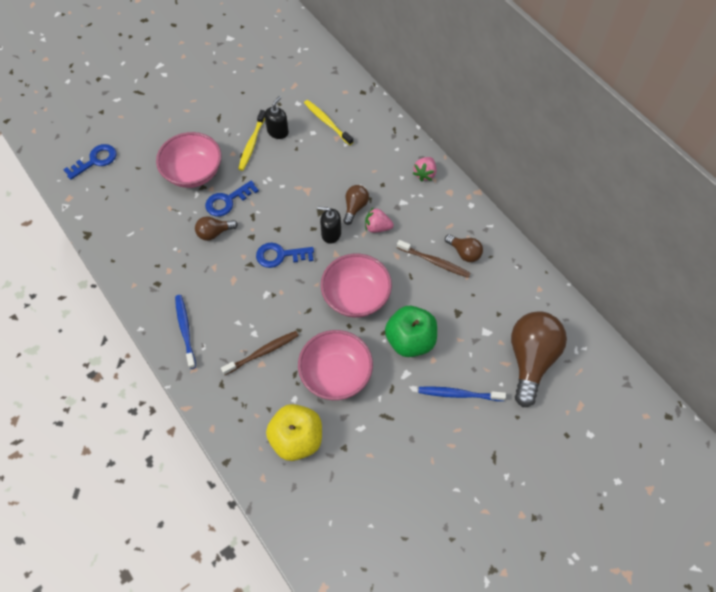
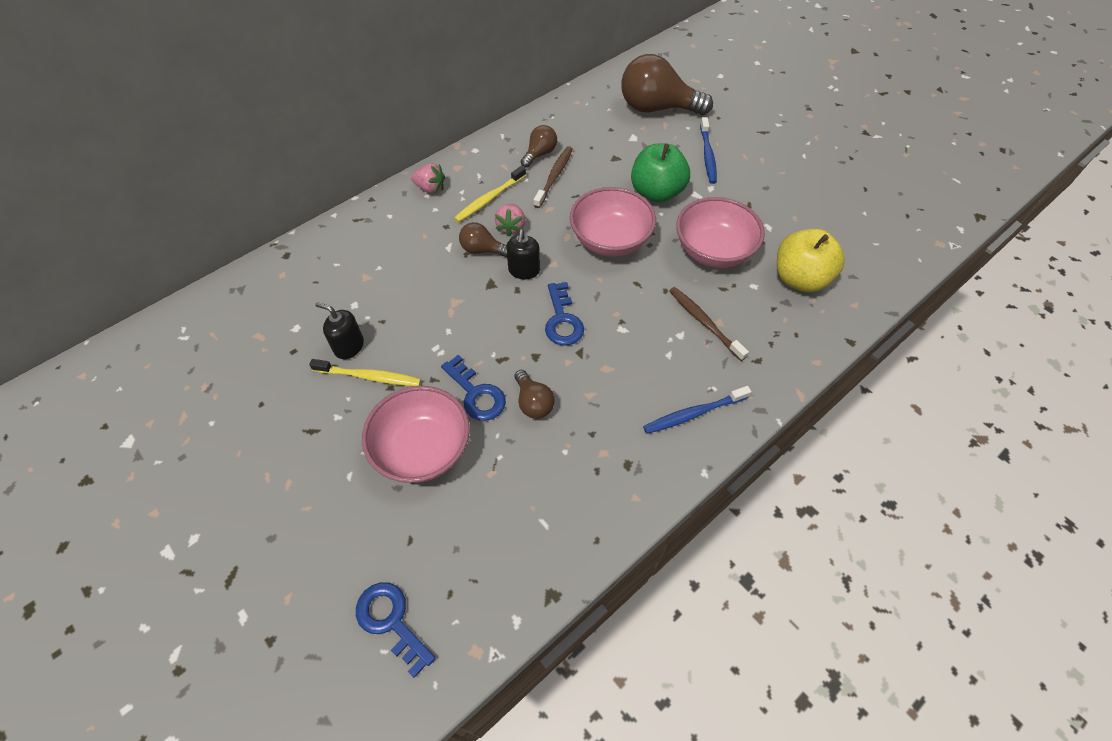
camera: 95 degrees left, 5 degrees down
yellow toothbrush [304,100,353,145] -> yellow toothbrush moved to [454,166,526,222]

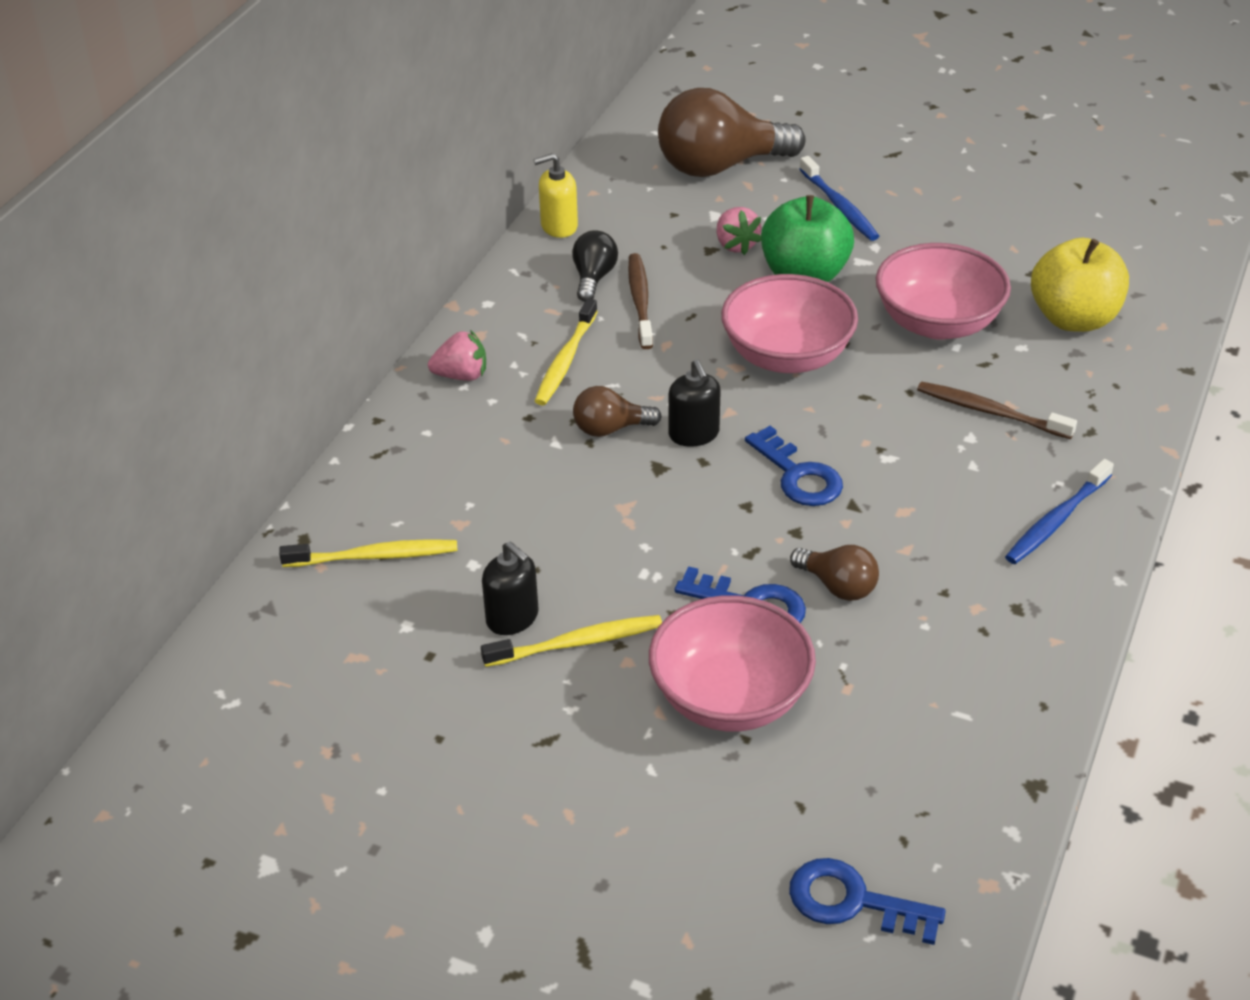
camera: 25 degrees left, 15 degrees down
black soap dispenser [315,302,364,359] -> black soap dispenser turned 135 degrees counterclockwise [482,541,538,635]
pink strawberry [495,204,525,237] -> pink strawberry moved to [717,207,761,255]
brown light bulb [521,125,557,168] -> black light bulb [572,231,618,302]
none -> yellow toothbrush [279,539,457,567]
none -> yellow soap dispenser [533,153,578,238]

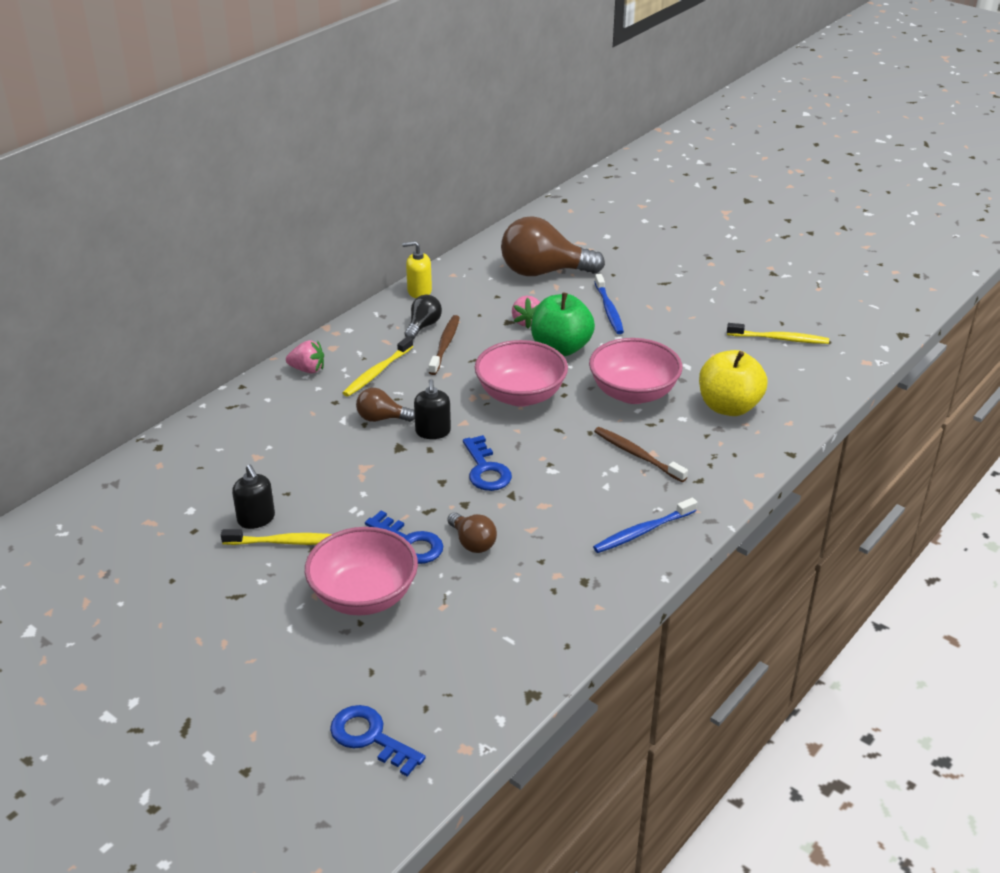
camera: 15 degrees right, 5 degrees down
yellow toothbrush [279,539,457,567] -> yellow toothbrush moved to [727,323,829,344]

